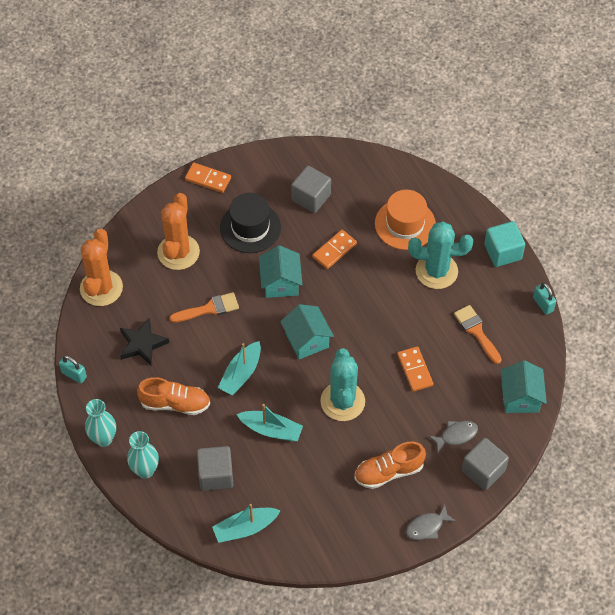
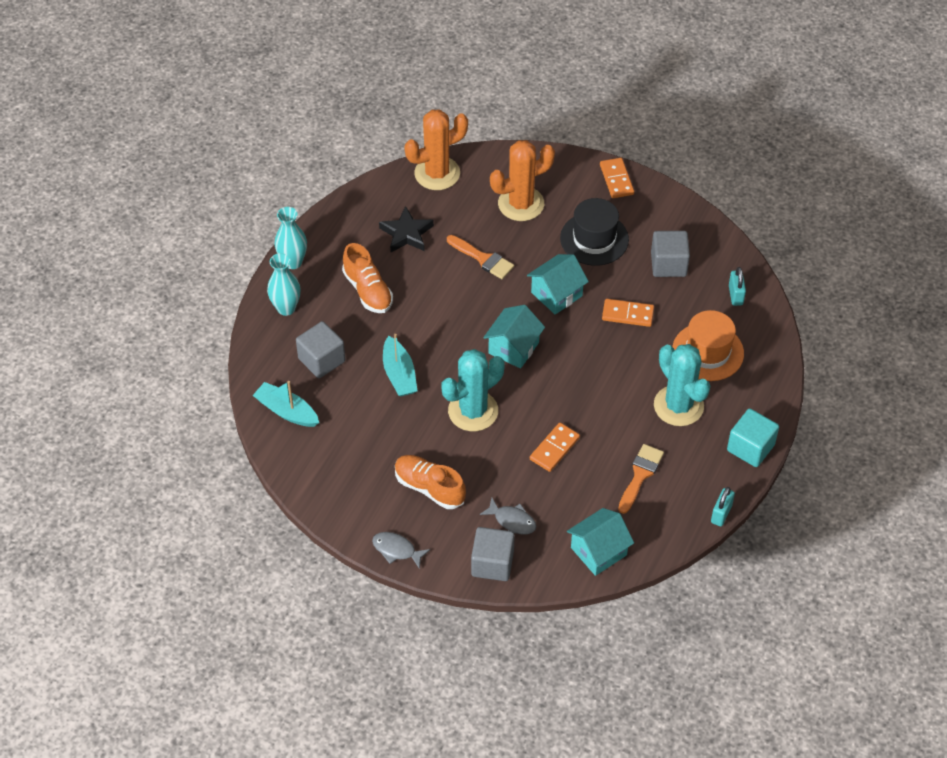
camera: 55 degrees right, 5 degrees down
turquoise padlock [59,355,87,384] -> turquoise padlock moved to [729,267,746,306]
turquoise boat [218,341,261,396] -> none

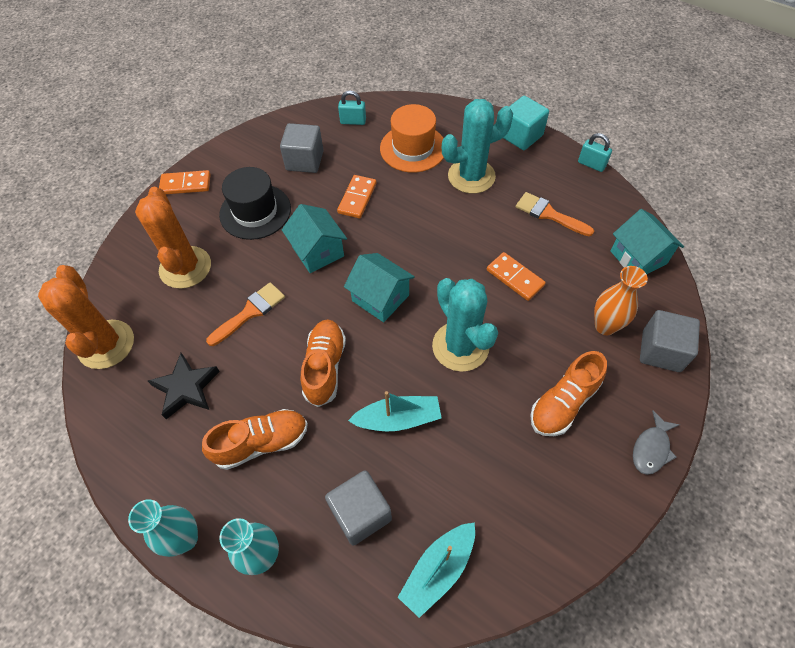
camera: 80 degrees left, 5 degrees up
grey fish [480,498,536,534] -> orange vase [594,266,648,335]
none -> orange shoe [301,319,346,407]

